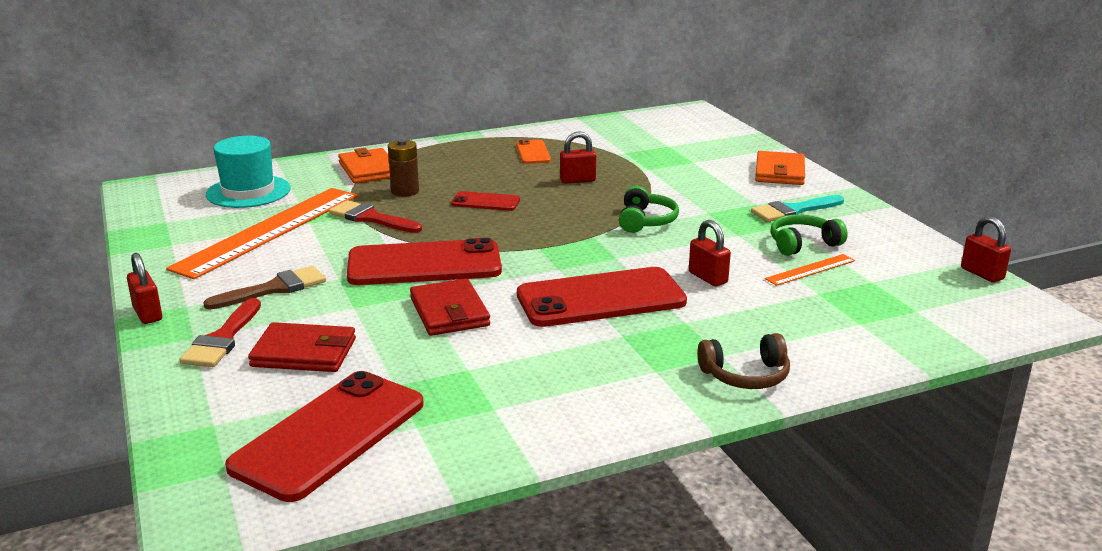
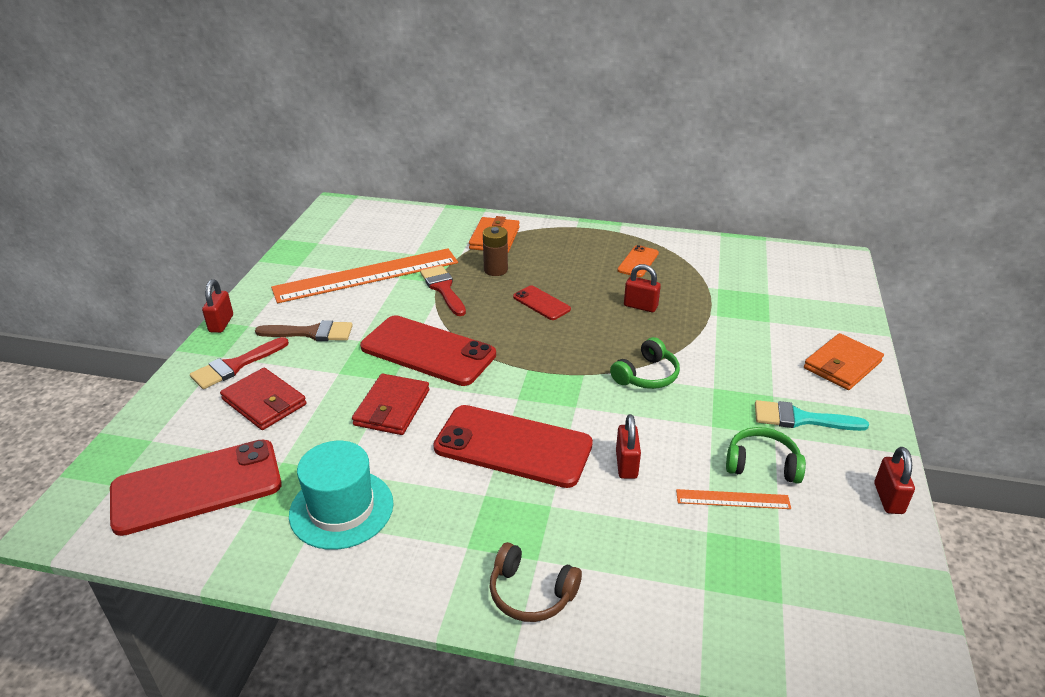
camera: 35 degrees right, 10 degrees up
turquoise hat [206,136,290,208] -> turquoise hat moved to [289,441,394,550]
red padlock [961,216,1011,282] -> red padlock moved to [874,447,915,514]

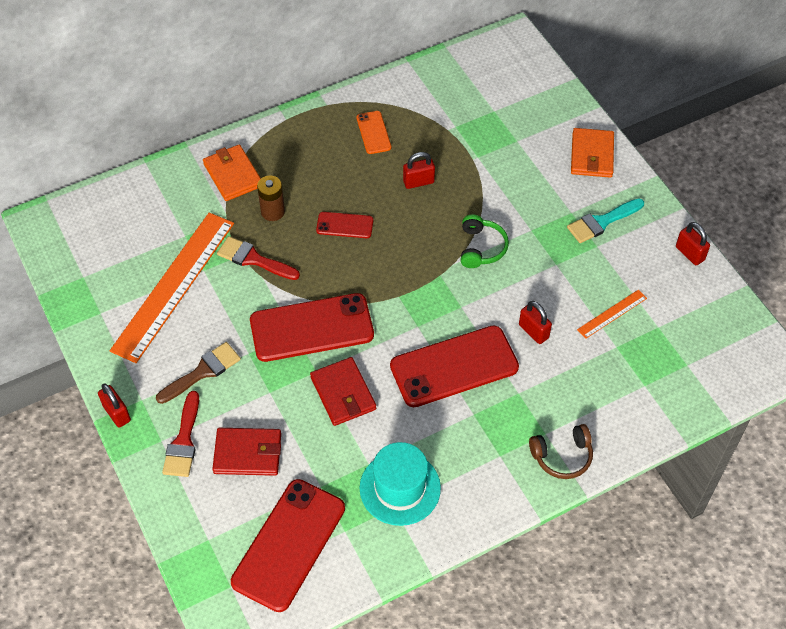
camera: 40 degrees left, 20 degrees up
green headphones [726,427,806,483] -> none

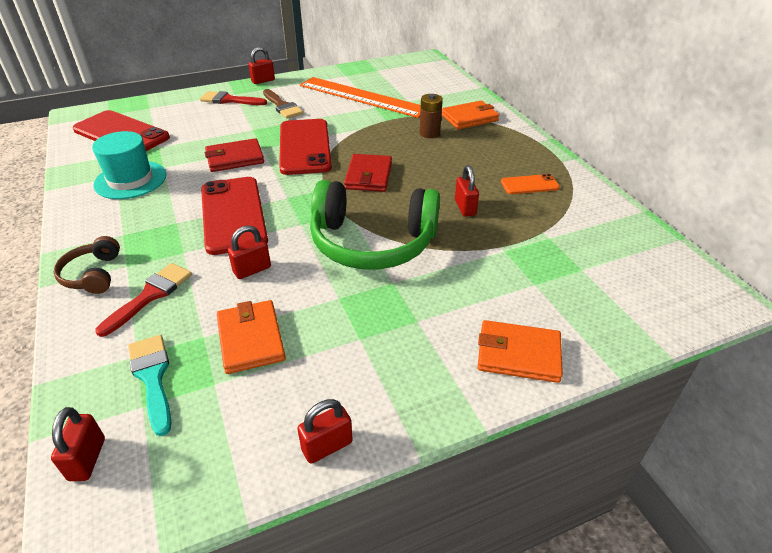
camera: 95 degrees right, 15 degrees down
red wallet [212,428,281,476] -> red wallet moved to [344,154,392,192]
red brush [217,236,300,280] -> red brush moved to [96,263,192,337]
red phone [316,212,373,238] -> none
green headphones [461,214,509,268] -> green headphones [310,180,440,270], size x2.10
turquoise brush [567,198,644,243] -> turquoise brush moved to [128,335,171,436]
orange ruler [577,289,647,339] -> orange wallet [217,300,286,374]
none -> red padlock [51,407,105,481]

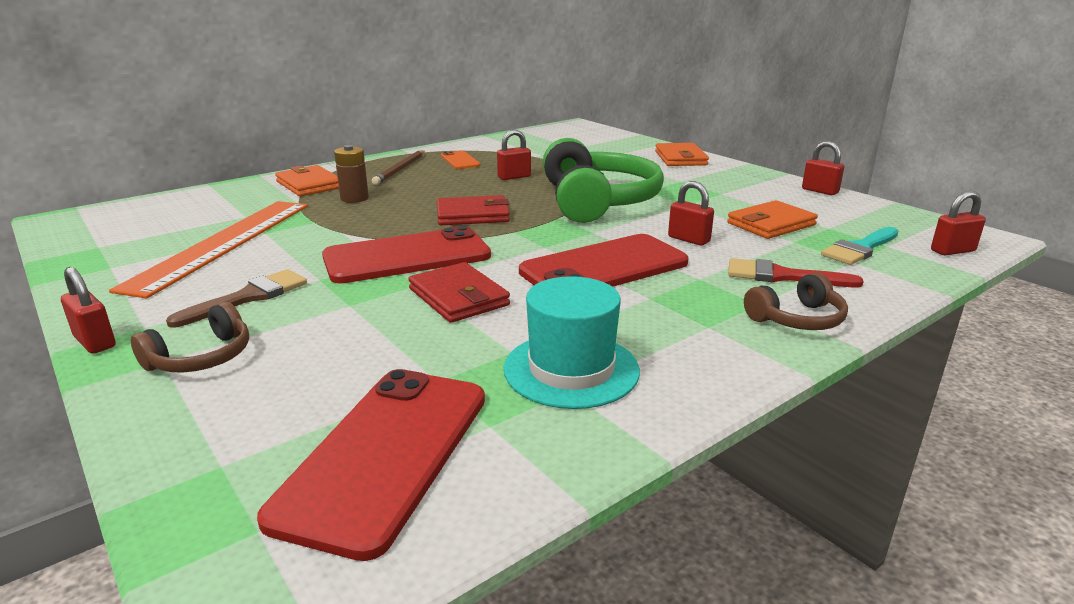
camera: 105 degrees left, 15 degrees down
red brush [200,91,267,105] -> brown headphones [131,302,249,373]
none -> brown pencil [372,150,424,185]

